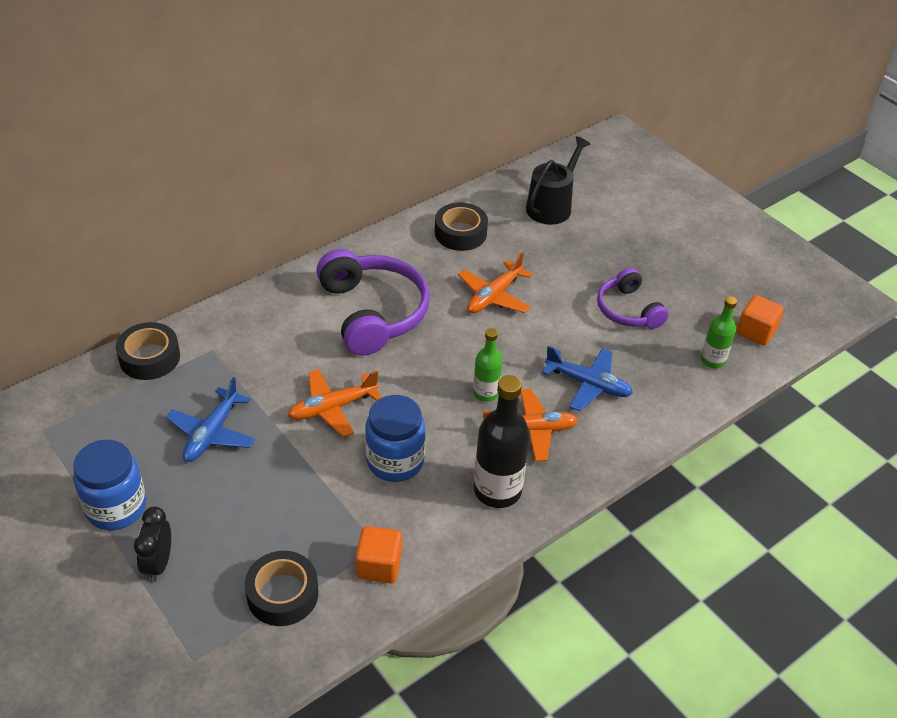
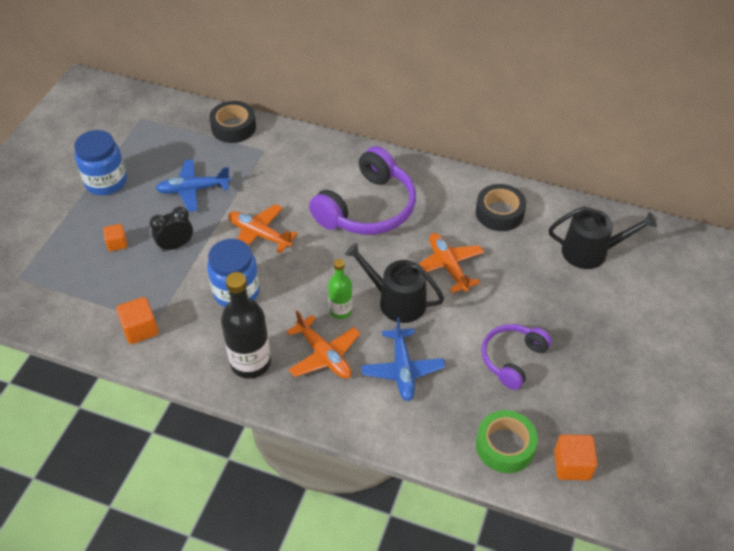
camera: 60 degrees right, 5 degrees up
black clock [134,506,171,582] -> black clock moved to [150,206,193,252]
black tape [245,551,318,626] -> none
orange plane [458,252,533,313] -> orange plane turned 60 degrees clockwise [419,233,484,293]
green bottle [701,296,737,368] -> green tape [476,410,538,473]
none -> orange cube [103,224,127,251]
none -> black watering can [345,243,444,323]

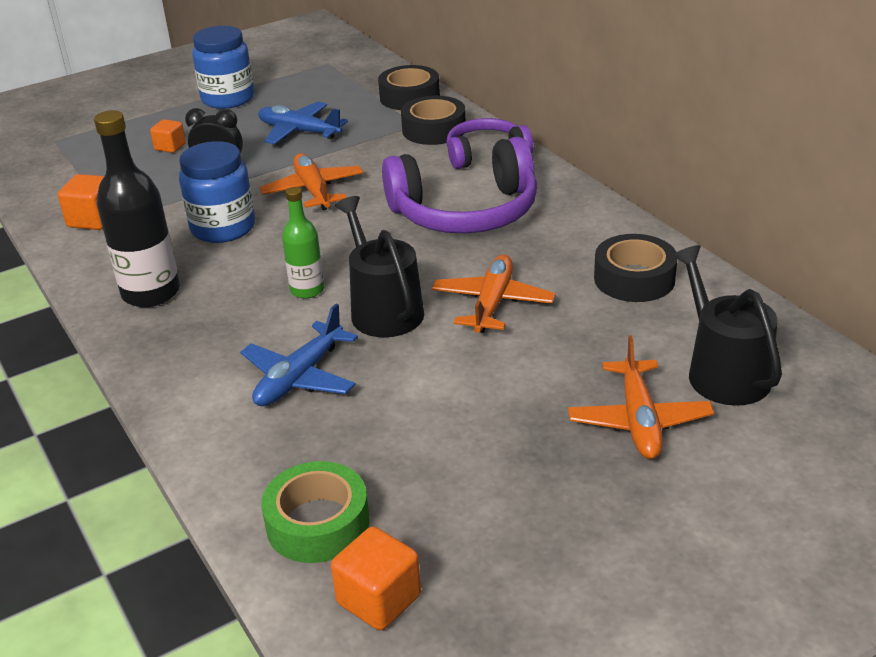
camera: 40 degrees right, 15 degrees down
orange plane [287,310,360,379] -> orange plane moved to [568,335,714,459]
purple headphones [481,324,552,390] -> purple headphones moved to [446,118,533,169]
black watering can [549,206,657,269] -> black watering can turned 150 degrees counterclockwise [673,245,782,406]
none -> black tape [401,96,466,145]

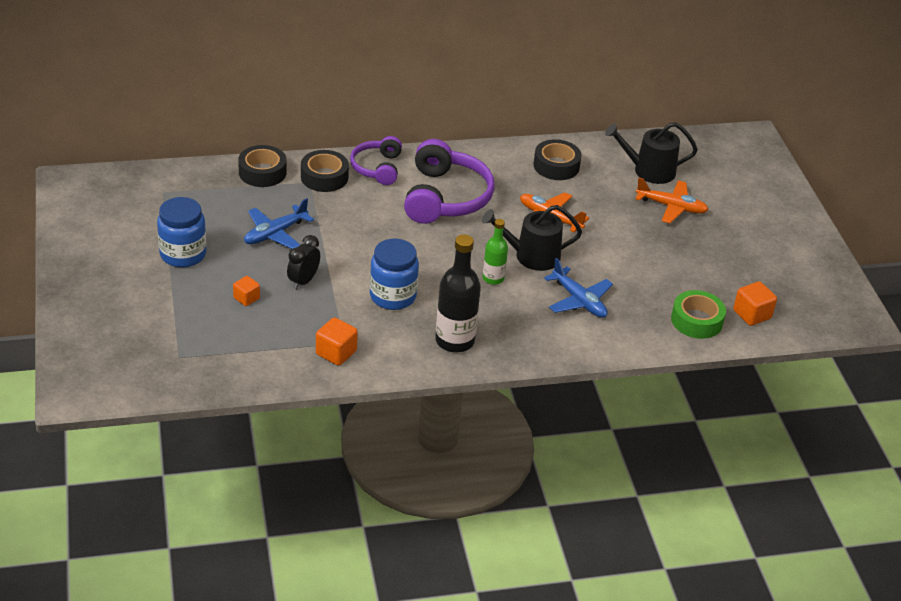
camera: 75 degrees left, 5 degrees up
orange plane [260,153,364,210] -> none

